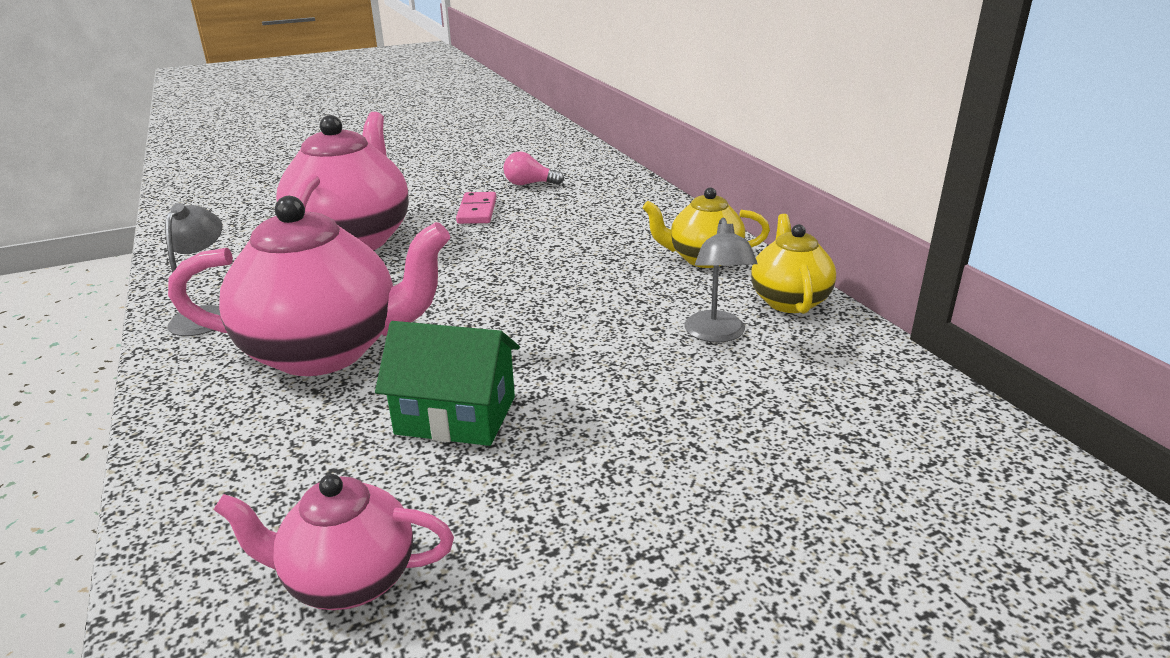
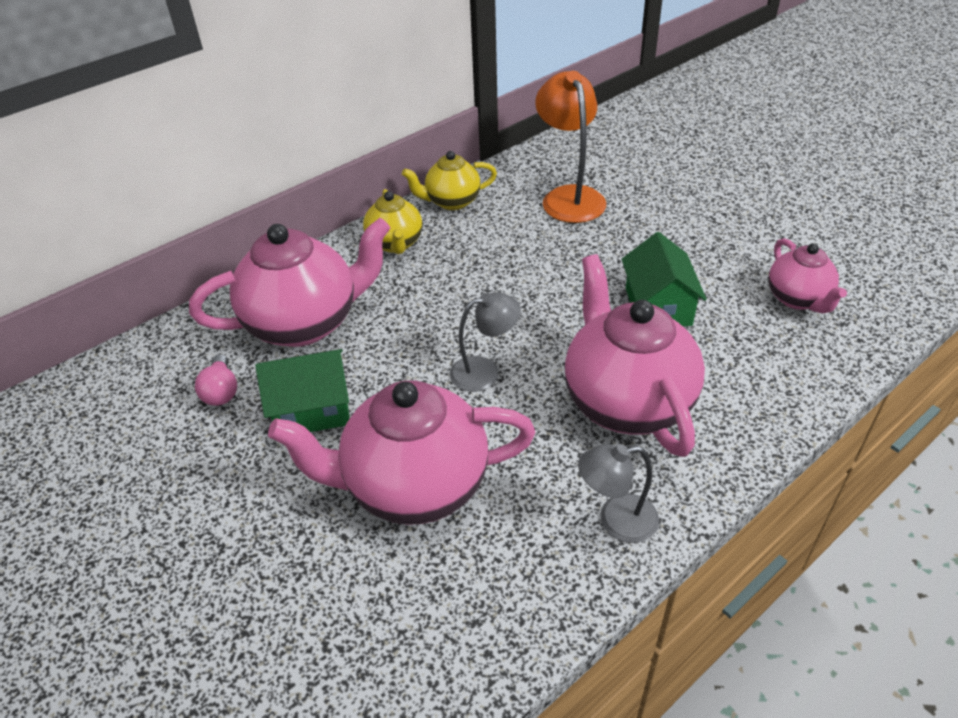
camera: 105 degrees left, 15 degrees up
pink domino [456,192,497,224] -> green house [255,349,350,432]
grey lamp [684,218,758,342] -> grey lamp moved to [450,292,521,392]
none -> pink teapot [189,218,390,347]
none -> orange lamp [535,71,606,223]

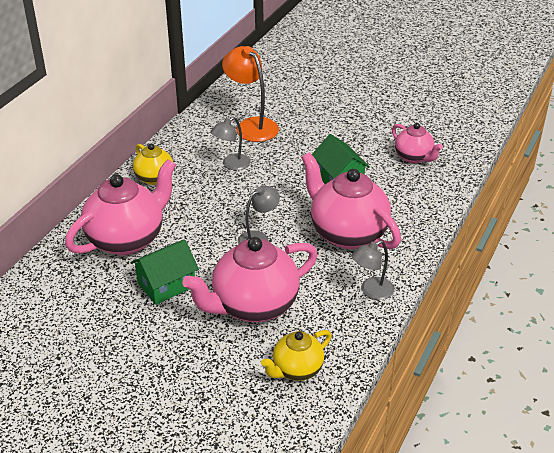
camera: 25 degrees left, 5 degrees down
pink light bulb [195,354,237,406] -> none
yellow teapot [402,151,497,210] -> yellow teapot moved to [261,330,332,381]
none -> grey lamp [211,117,251,170]

